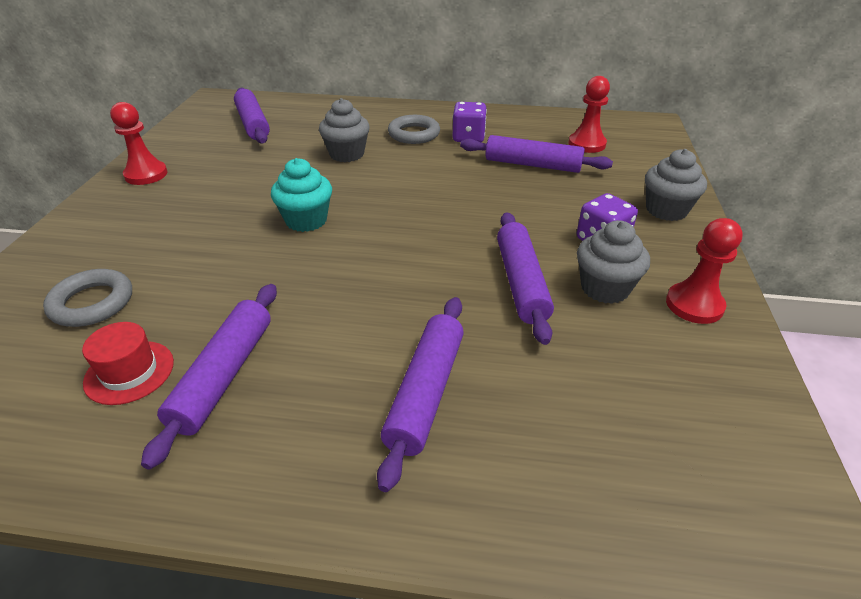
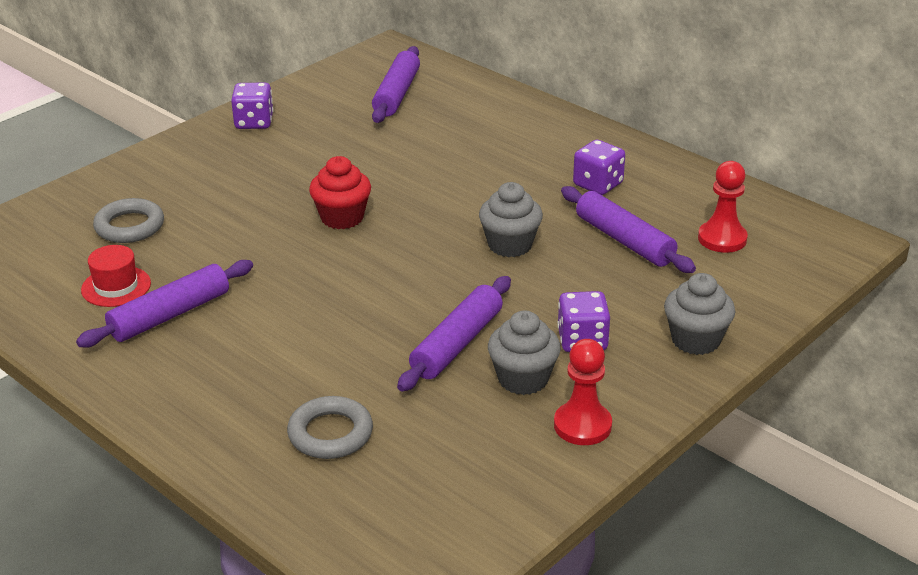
camera: 35 degrees right, 5 degrees down
red pawn [110,102,167,185] -> purple dice [231,83,273,129]
turquoise cupcake [271,158,332,232] -> red cupcake [309,156,371,229]
grey cupcake [319,98,370,162] -> grey cupcake moved to [479,182,543,257]
purple rolling pin [377,297,464,492] -> none
grey ring [388,115,440,144] -> grey ring moved to [287,396,373,459]

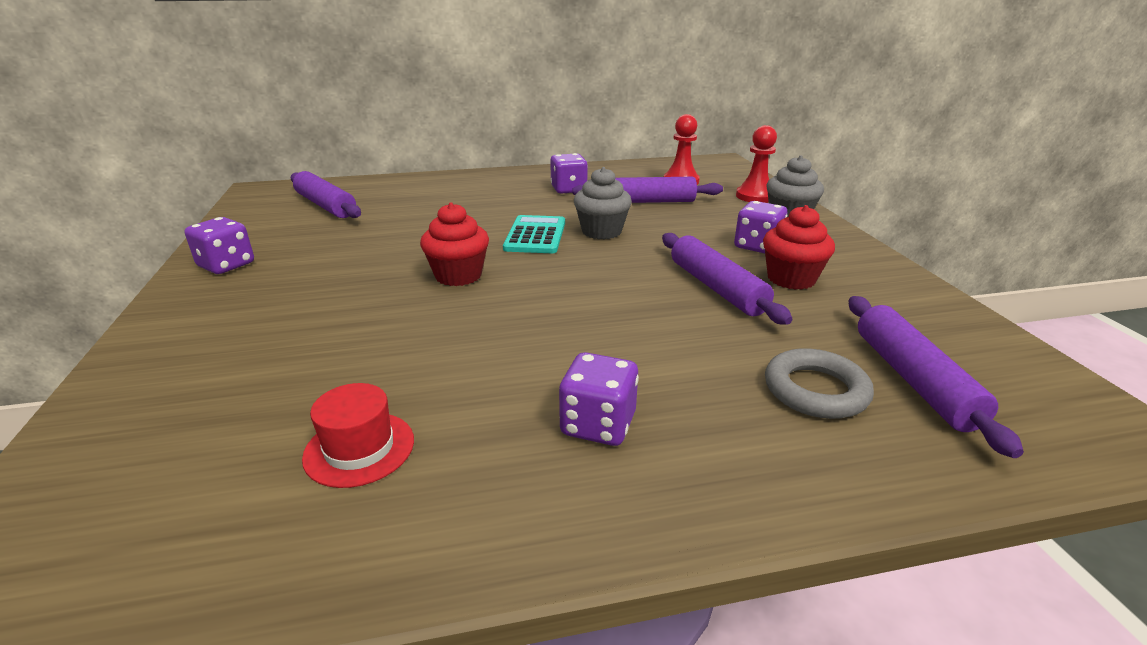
camera: 55 degrees left, 5 degrees down
purple rolling pin [76,260,253,348] -> purple rolling pin moved to [849,296,1024,458]
grey ring [93,198,164,243] -> none
grey cupcake [488,310,561,395] -> red cupcake [763,205,835,290]
red pawn [554,339,612,445] -> red pawn moved to [736,125,777,203]
none -> turquoise calculator [503,215,565,253]
none -> purple dice [559,352,639,446]

